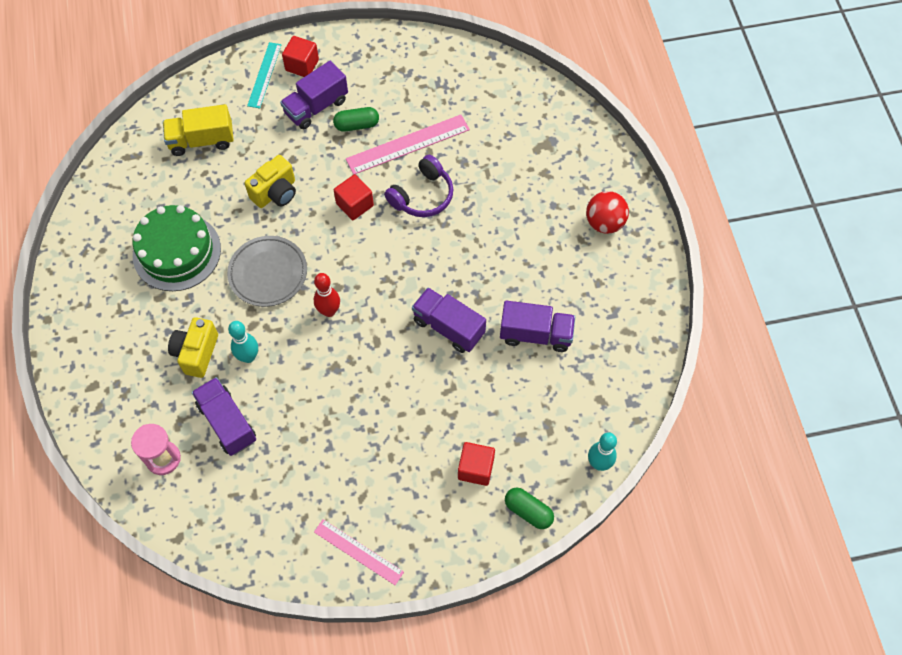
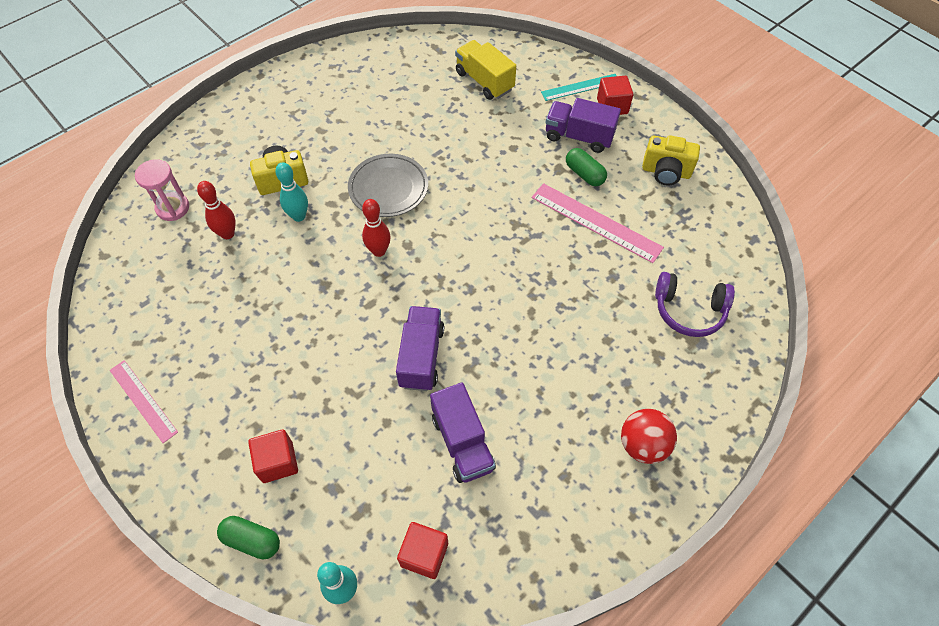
camera: 60 degrees right, 5 degrees down
green cake [133,205,221,291] -> none
purple truck [192,377,256,456] -> red bowling pin [197,181,236,239]
yellow camera [245,155,296,208] -> yellow camera moved to [642,135,700,186]
pink ruler [314,519,404,585] -> pink ruler turned 45 degrees counterclockwise [110,360,178,443]
red cube [334,174,374,220] -> red cube moved to [397,522,448,579]
purple headphones [384,155,453,217] -> purple headphones moved to [655,272,735,337]
green capsule [505,488,554,529] -> green capsule turned 75 degrees counterclockwise [217,516,280,559]

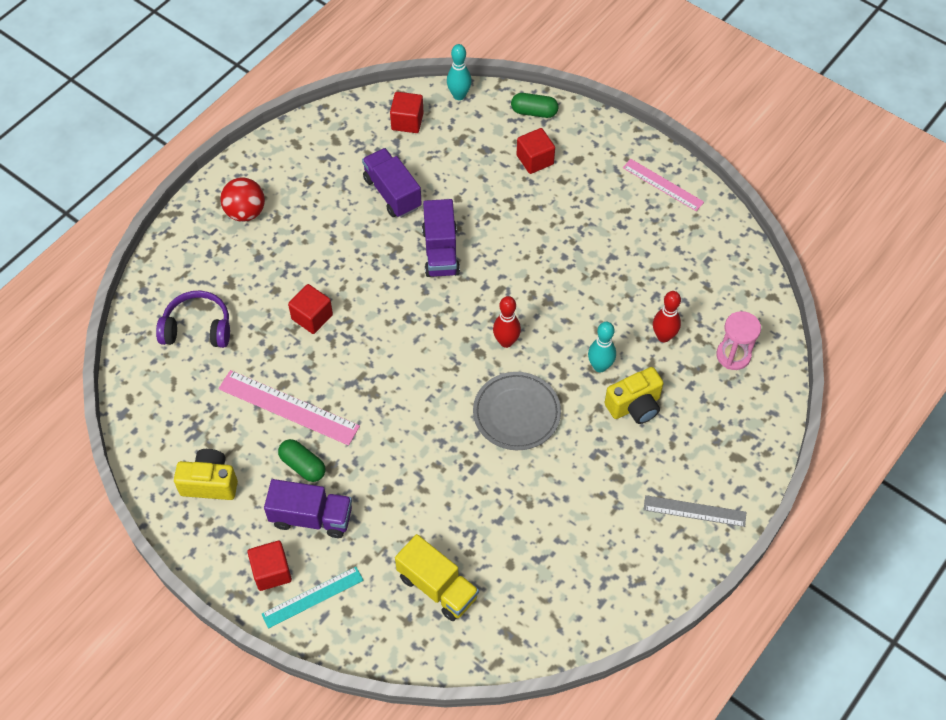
camera: 170 degrees right, 0 degrees up
none -> red cube [288,284,333,334]
none -> grey ruler [644,495,746,527]

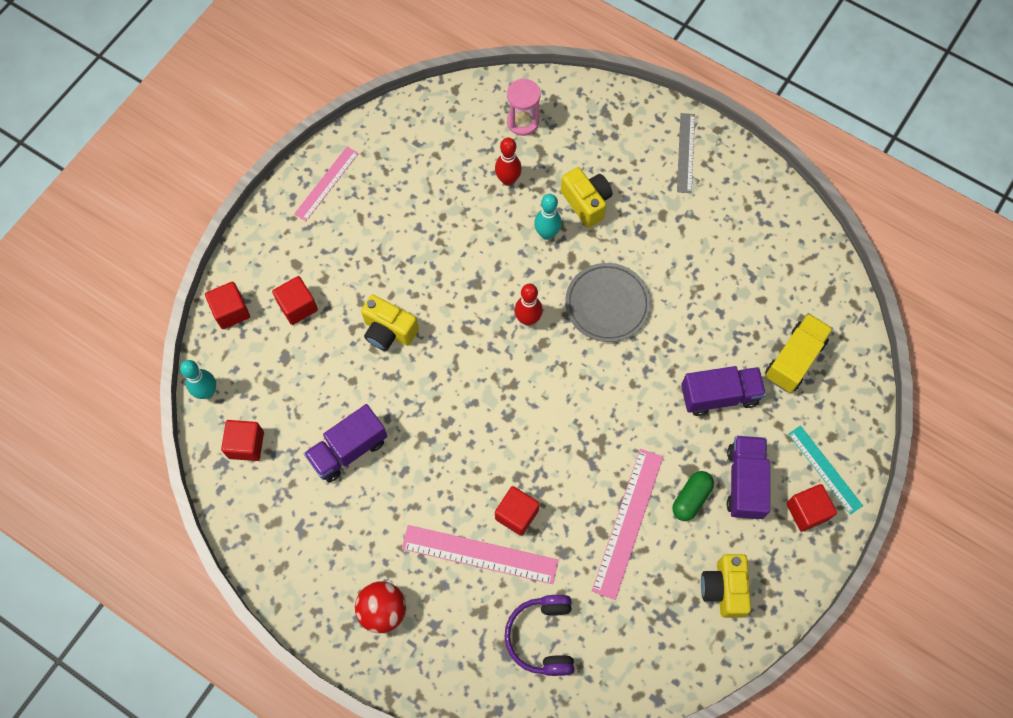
camera: 95 degrees left, 10 degrees up
purple truck [422,199,460,277] -> purple truck moved to [681,366,766,416]
green capsule [511,93,558,118] -> red cube [205,282,250,329]
none -> yellow camera [361,294,419,351]
none -> pink ruler [402,525,558,584]

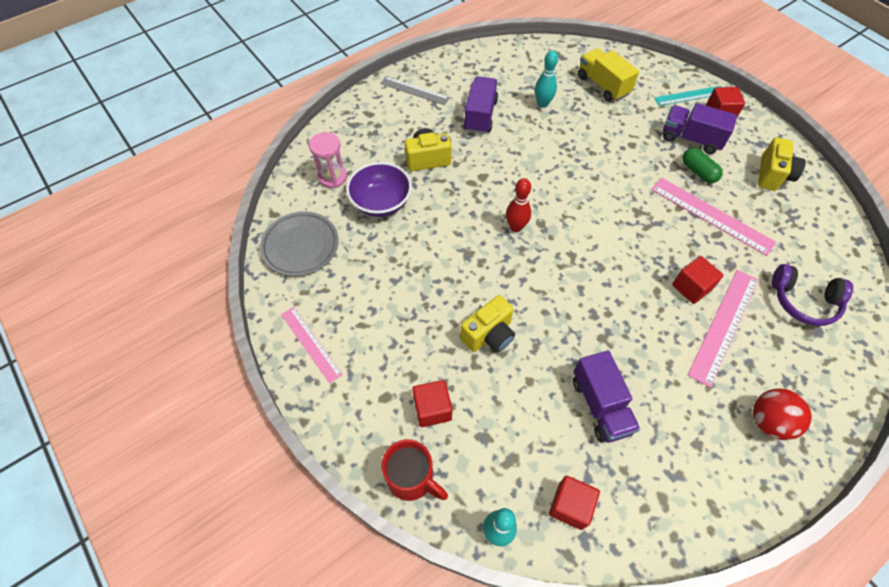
camera: 70 degrees left, 10 degrees down
red cube [205,282,250,329] -> red mug [382,439,448,501]
red bowling pin [495,137,522,186] -> purple bowl [346,162,412,217]
turquoise bowling pin [534,194,562,240] -> turquoise bowling pin moved to [535,50,558,108]
grey plate [565,263,651,342] -> grey plate moved to [260,211,339,276]
purple truck [681,366,766,416] -> purple truck moved to [463,76,498,134]
yellow camera [701,554,751,618] -> yellow camera turned 90 degrees counterclockwise [758,137,806,191]

